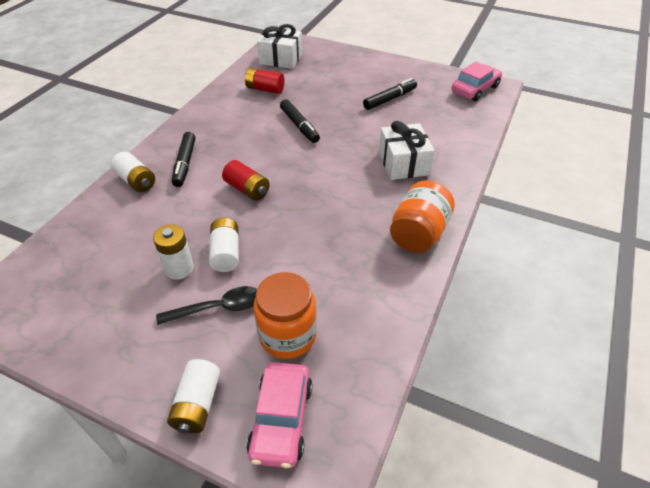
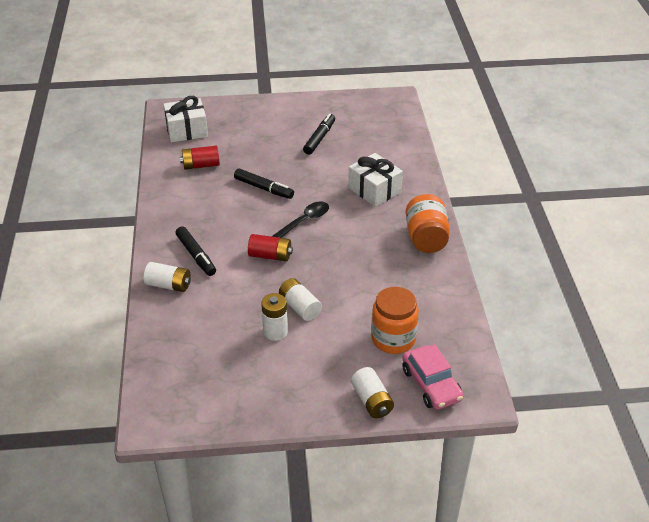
camera: 30 degrees left, 5 degrees down
black spoon [156,286,257,325] -> black spoon moved to [271,201,329,238]
pink car [452,62,502,101] -> none

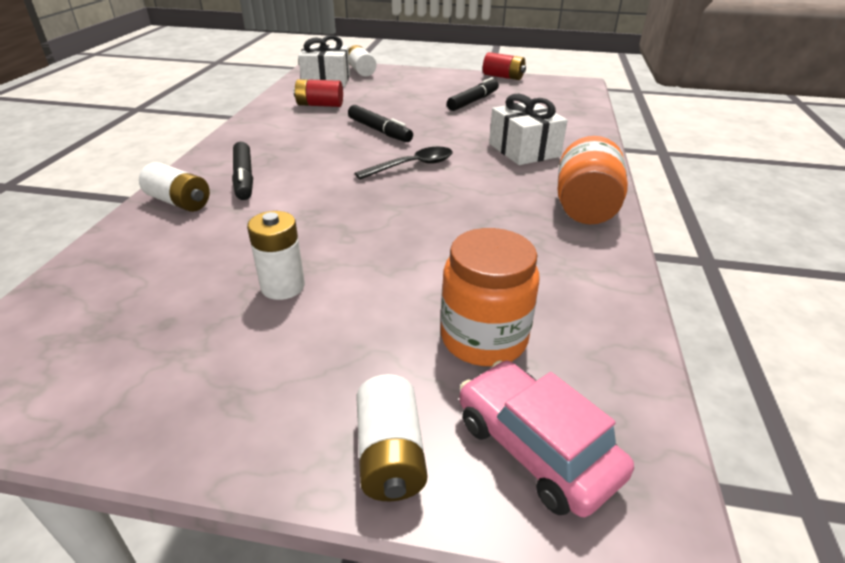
camera: 15 degrees right, 5 degrees down
red battery [248,234,293,262] -> red battery moved to [483,52,526,80]
white battery [279,278,322,321] -> white battery moved to [348,45,377,77]
pink car [402,344,463,409] -> pink car turned 150 degrees clockwise [459,360,634,517]

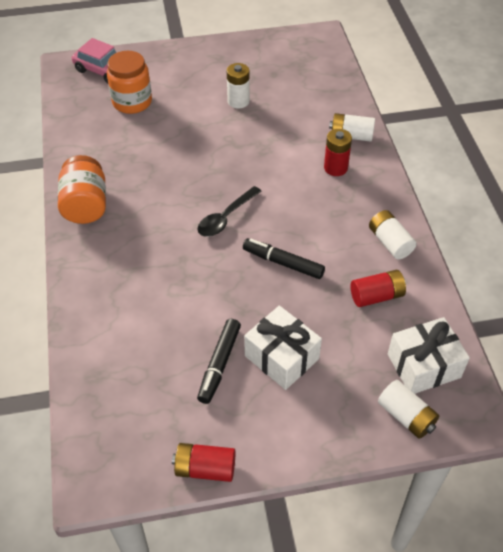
camera: 160 degrees right, 15 degrees up
black marker [232,142,253,200] -> red battery [324,129,352,176]
white battery [356,374,427,501] -> white battery moved to [369,210,416,260]
white gift [489,94,568,165] -> white gift moved to [244,306,322,390]

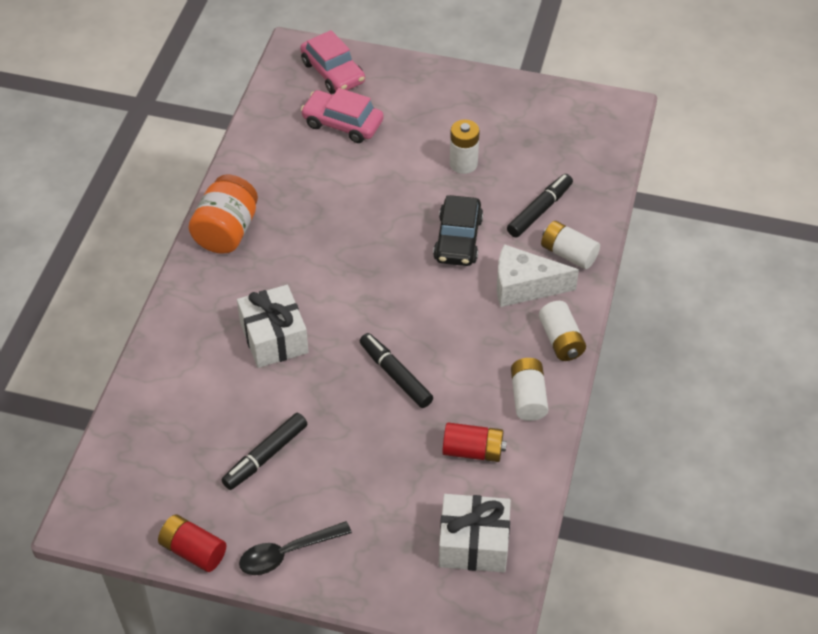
camera: 25 degrees right, 0 degrees up
orange jar [107,51,152,114] -> pink car [301,88,384,143]
black spoon [197,186,262,237] -> black spoon moved to [239,521,352,575]
white gift [244,306,322,390] -> white gift moved to [237,285,308,368]
red battery [324,129,352,176] -> white cheese [497,244,579,307]
white battery [378,380,440,439] -> white battery moved to [539,301,586,361]
none -> black car [433,195,483,266]
none -> black marker [507,174,573,237]

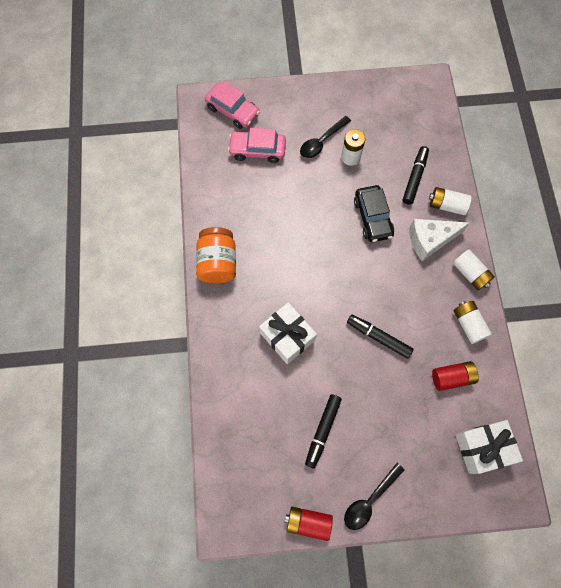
camera: 20 degrees left, 20 degrees up
none -> black spoon [300,116,351,158]

